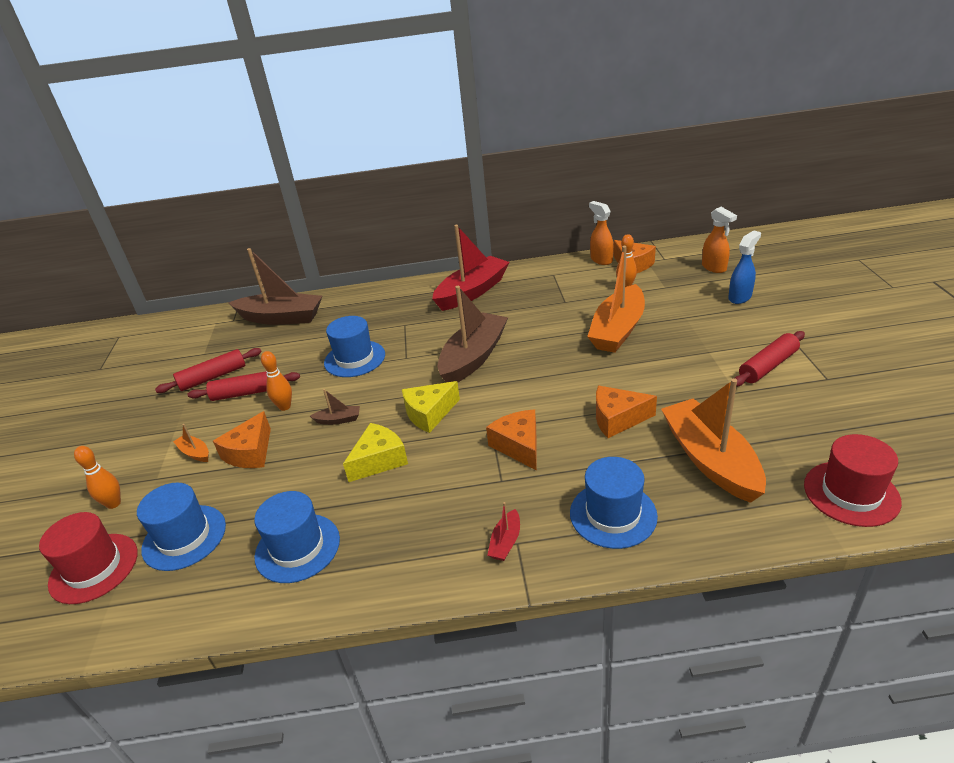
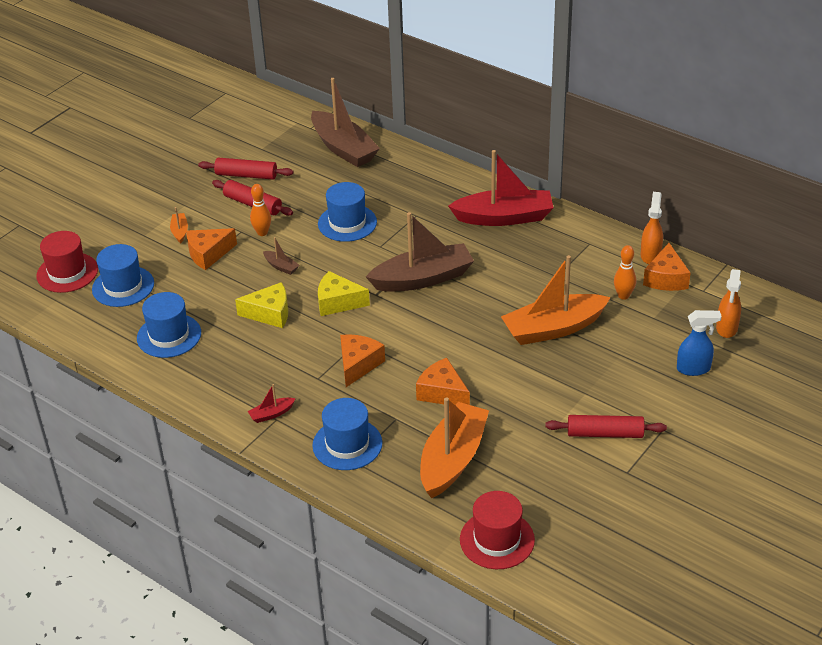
camera: 40 degrees right, 5 degrees up
orange bowling pin [74,446,121,509] -> none

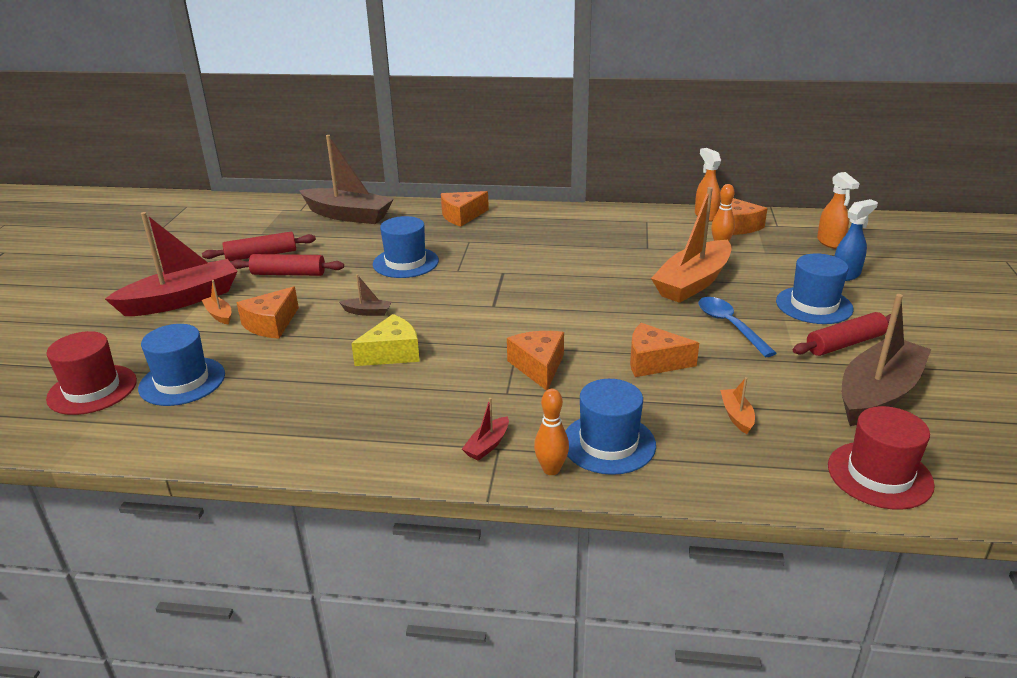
camera: 30 degrees left, 10 degrees down
blue hat [137,292,201,358] -> blue hat moved to [776,253,854,324]
orange bowling pin [250,184,271,236] -> orange bowling pin moved to [534,389,569,475]
yellow cheese [318,271,370,316] -> none
brown boat [366,212,474,292] -> brown boat moved to [842,294,932,426]
orange boat [420,397,489,498] -> orange boat [720,377,755,434], size x0.41
red boat [448,150,553,226] -> red boat moved to [105,212,238,316]
none -> orange cheese [441,191,489,227]
none -> blue spoon [699,297,776,357]

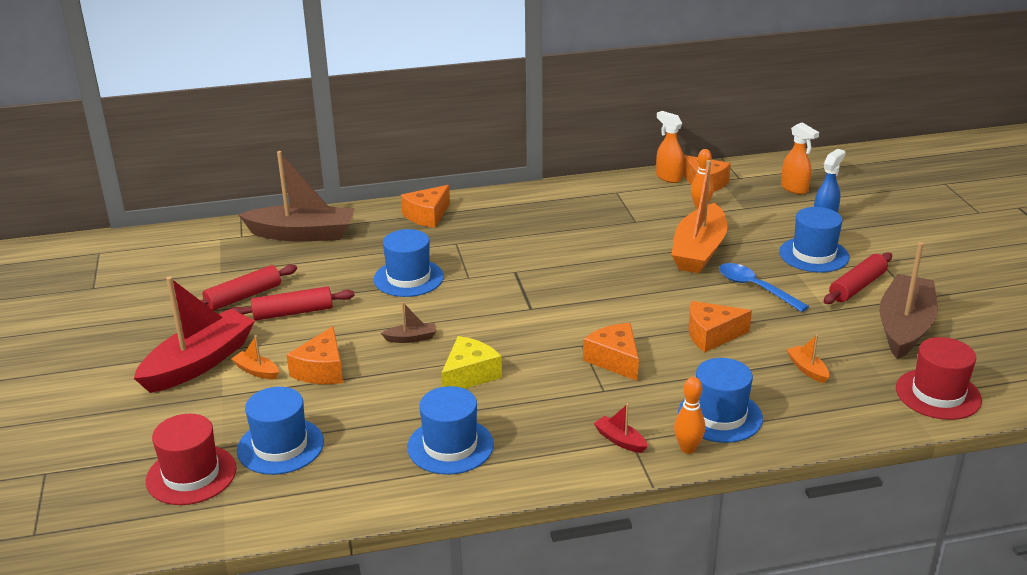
camera: 20 degrees left, 0 degrees up
red boat [462,398,509,461] -> red boat turned 120 degrees clockwise [593,404,648,453]
none -> blue hat [407,386,494,475]

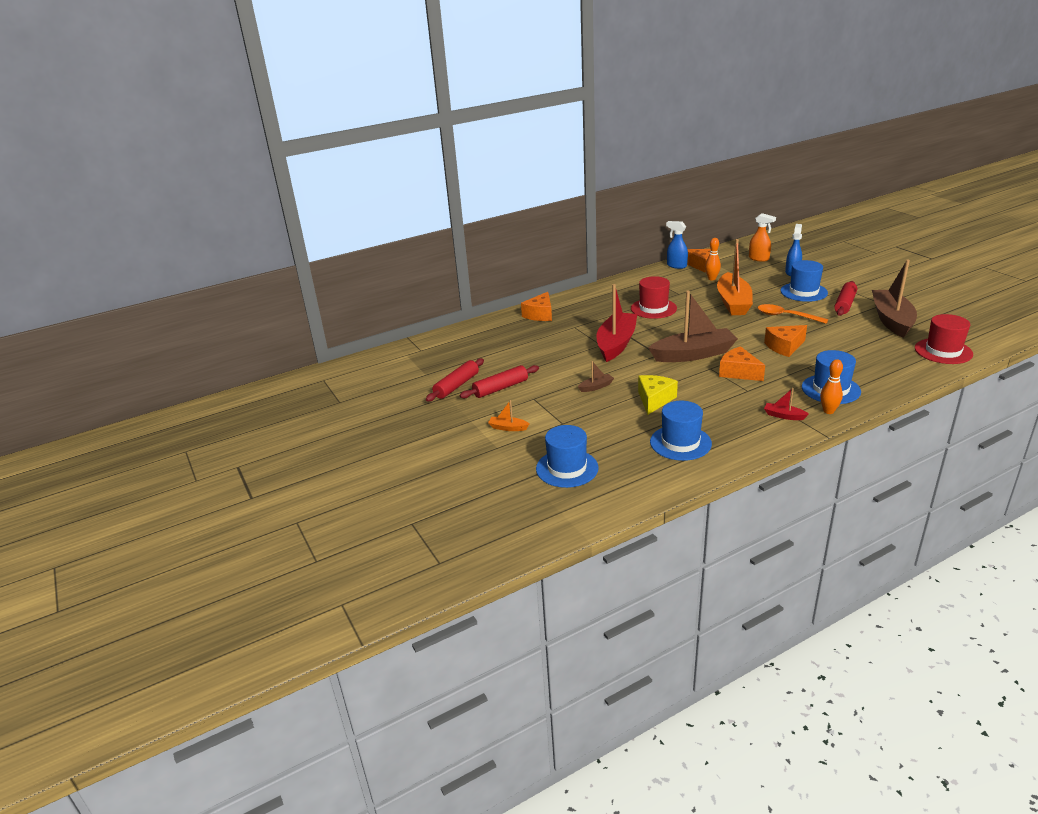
camera: 15 degrees left, 0 degrees up
red boat [134,276,255,393] -> red boat moved to [596,284,637,362]
red hat [146,414,237,505] -> red hat moved to [631,276,677,319]
brown boat [238,151,354,241] -> brown boat moved to [649,291,738,362]
orange cheese [286,326,343,384] -> none
blue hat [374,229,444,297] -> none
orange spray bottle [656,111,684,183] -> blue spray bottle [666,221,688,269]
blue spoon [719,263,809,312] -> orange spoon [758,304,828,324]
orange boat [786,335,829,383] -> none

